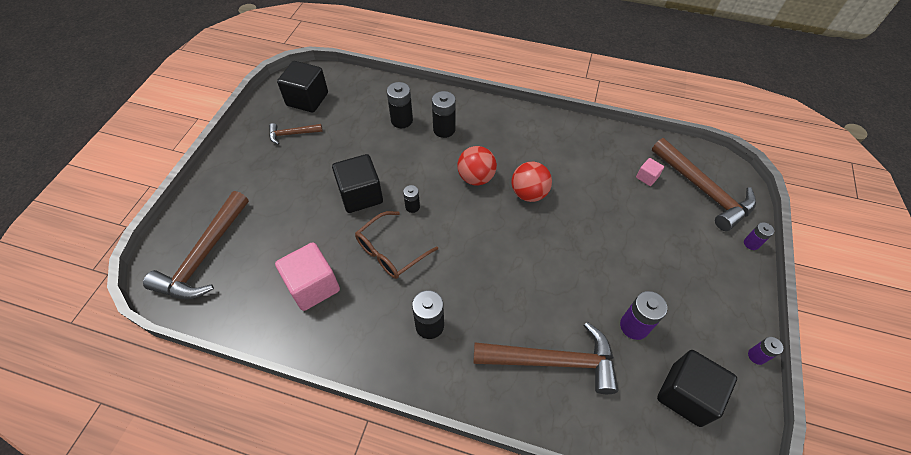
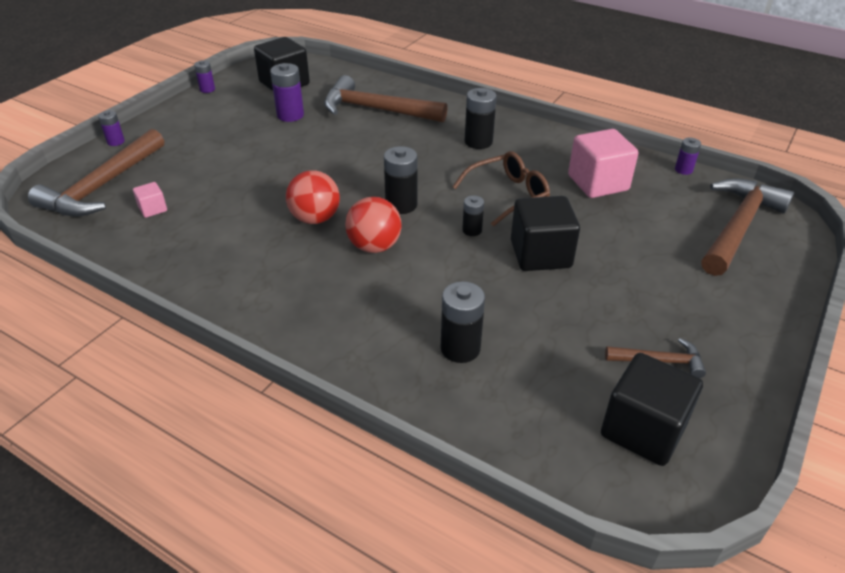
camera: 165 degrees left, 15 degrees down
black battery [432,91,456,138] -> black battery moved to [384,146,417,214]
brown hammer [652,138,756,231] -> brown hammer turned 135 degrees counterclockwise [28,129,164,217]
none -> purple battery [675,138,701,175]

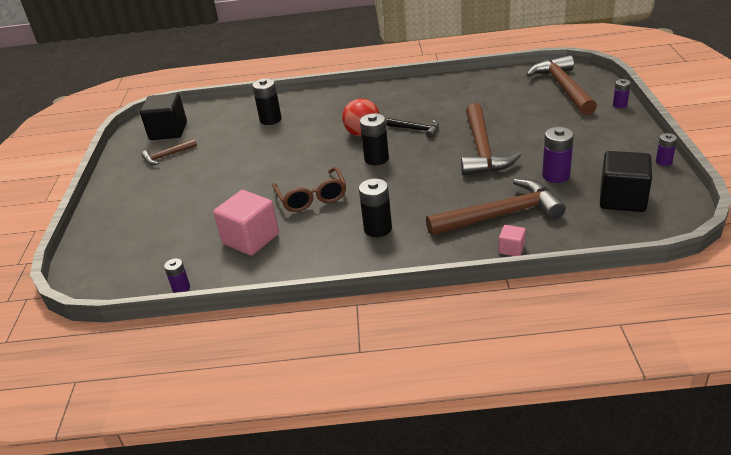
camera: 150 degrees right, 5 degrees down
pink cube [133,182,167,218] -> pink cube moved to [499,225,526,256]
red ball [286,170,340,224] -> black hammer [386,118,439,138]
brown glasses [453,151,550,227] -> brown glasses turned 45 degrees counterclockwise [272,167,346,212]
black battery [462,195,484,236] -> none
black cube [511,196,580,271] -> none
brown hammer [701,178,794,276] -> brown hammer moved to [461,103,521,175]

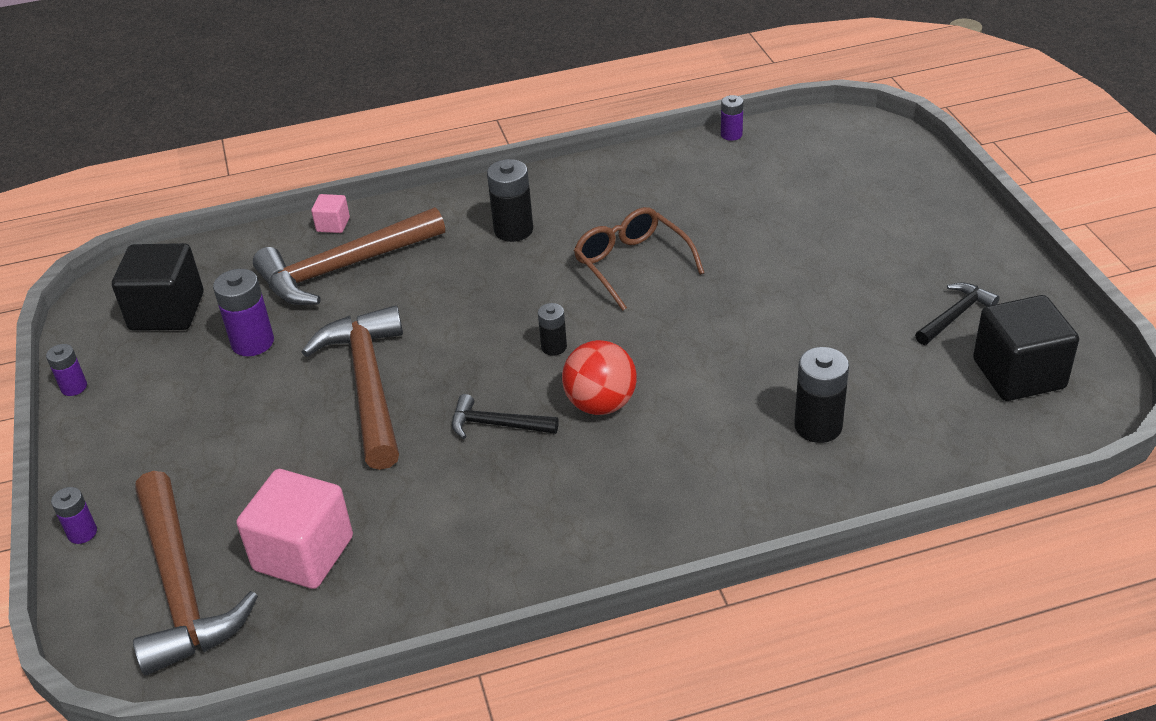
camera: 165 degrees right, 5 degrees up
brown hammer [141,139,197,165] -> black hammer [915,282,999,345]
pink cube [213,190,279,256] -> pink cube moved to [236,469,353,589]
black battery [360,113,389,165] -> black battery [538,303,567,356], size x0.59

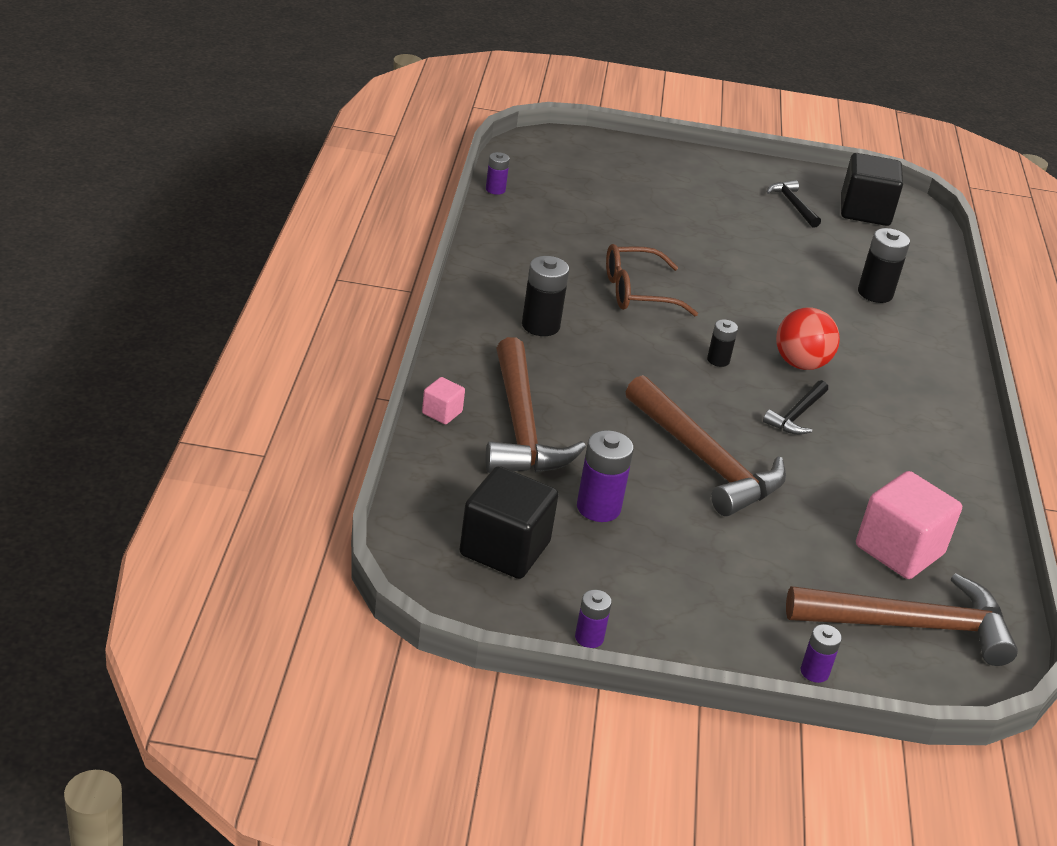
camera: 75 degrees left, 5 degrees down
brown hammer [302,305,403,470] -> brown hammer turned 135 degrees counterclockwise [626,375,786,516]

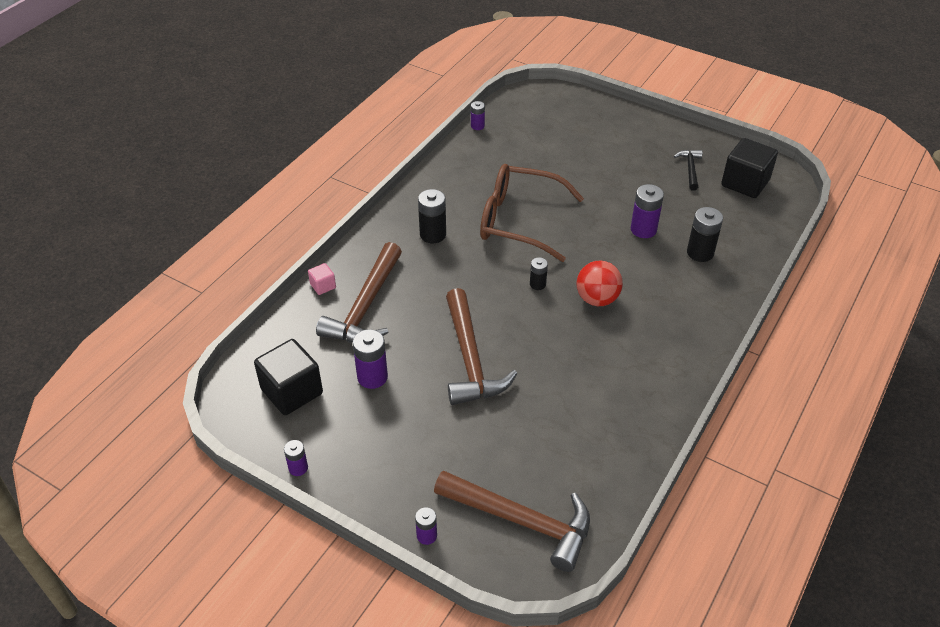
camera: 30 degrees right, 10 degrees up
brown glasses [606,244,698,316] -> brown glasses [480,164,584,262], size x1.54
black hammer [763,380,828,435] -> none
pink cube [856,471,962,579] -> none
none -> purple battery [631,184,664,238]

